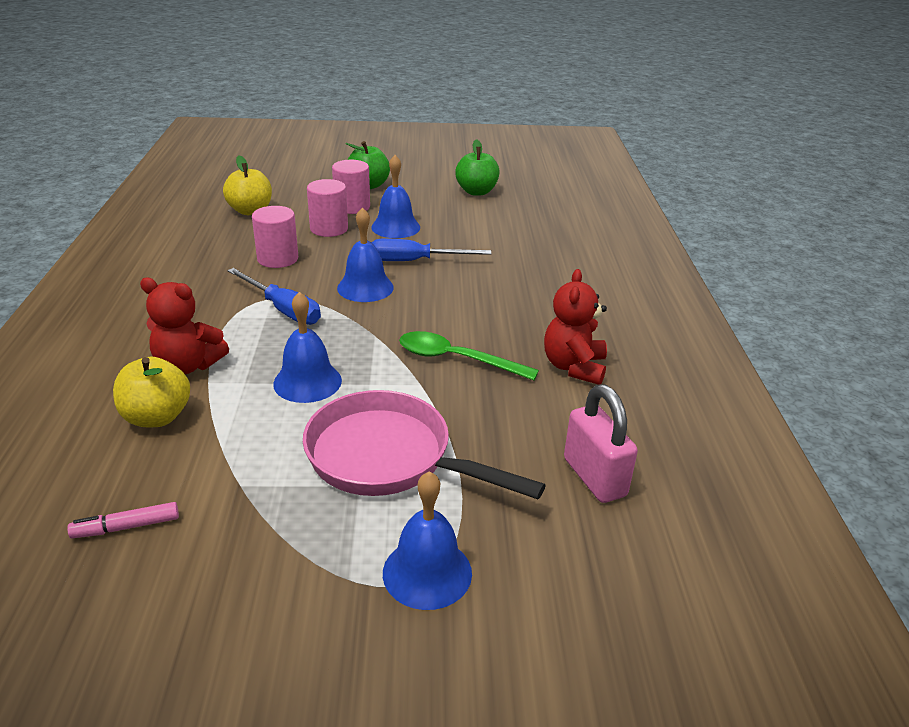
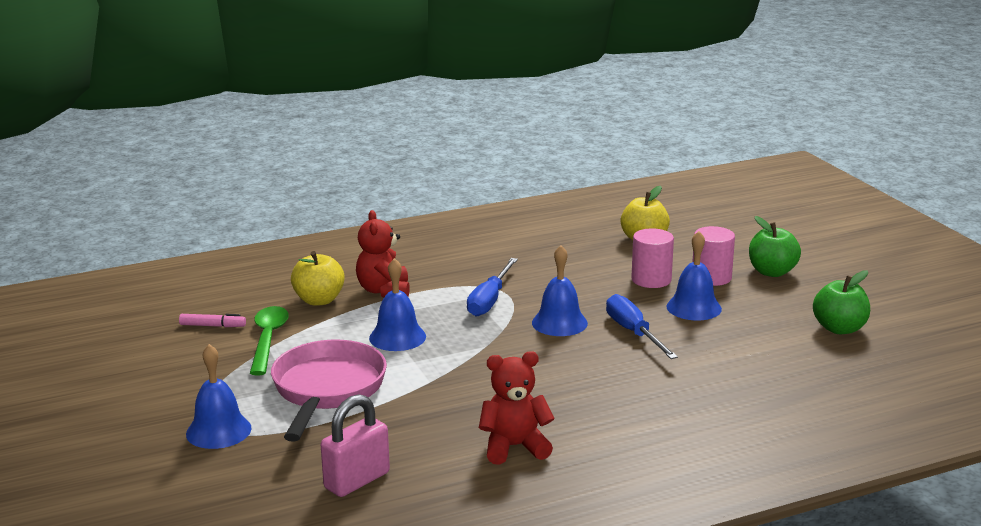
camera: 70 degrees right, 10 degrees down
pink marker [67,502,179,538] -> pink marker turned 135 degrees clockwise [179,314,246,327]
pink cylinder [252,206,298,268] -> none
green spoon [399,331,539,380] -> green spoon moved to [250,306,289,375]

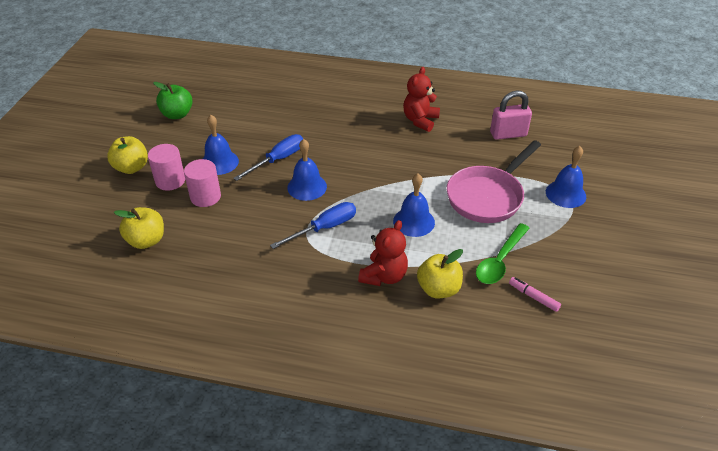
camera: 145 degrees left, 20 degrees up
red teddy bear [479,351,555,465] -> red teddy bear turned 90 degrees clockwise [403,67,440,132]
blue screwdriver [606,294,678,359] -> blue screwdriver turned 150 degrees counterclockwise [233,134,303,181]
green apple [749,216,801,277] -> yellow apple [107,136,148,174]

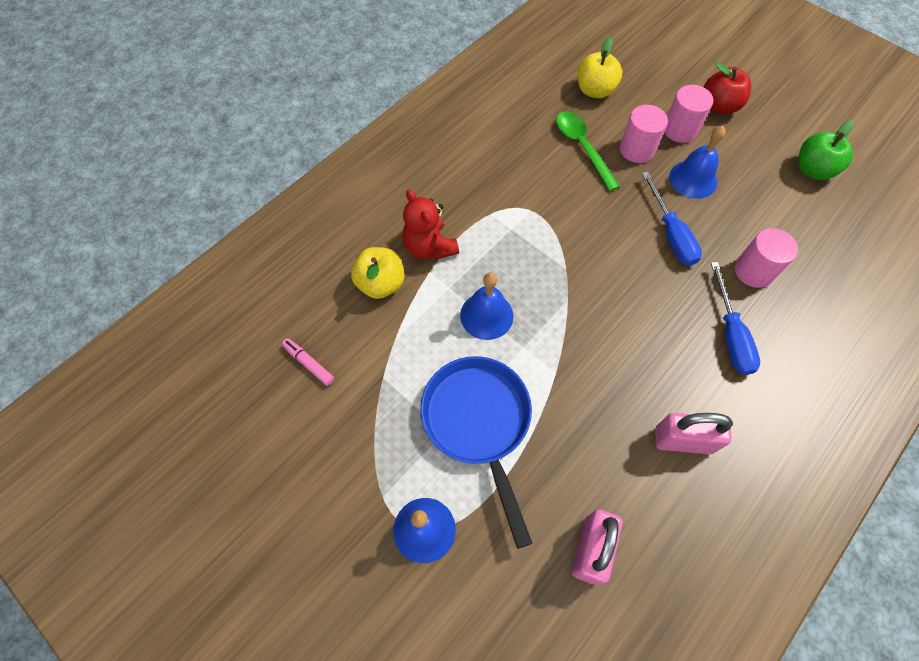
camera: 120 degrees right, 20 degrees up
yellow apple [107,136,148,174] -> red apple [704,62,751,114]
blue screwdriver [270,202,356,249] -> blue screwdriver moved to [711,262,760,375]
blue bell [287,139,327,201] -> none
red teddy bear [403,67,440,132] -> pink padlock [655,413,733,454]
pink pan [447,140,541,223] -> blue pan [420,356,532,549]
green spoon [476,223,530,284] -> green spoon moved to [556,111,620,191]
pink marker [509,277,561,312] -> pink marker turned 120 degrees counterclockwise [282,338,334,386]
none -> pink cylinder [735,228,798,288]

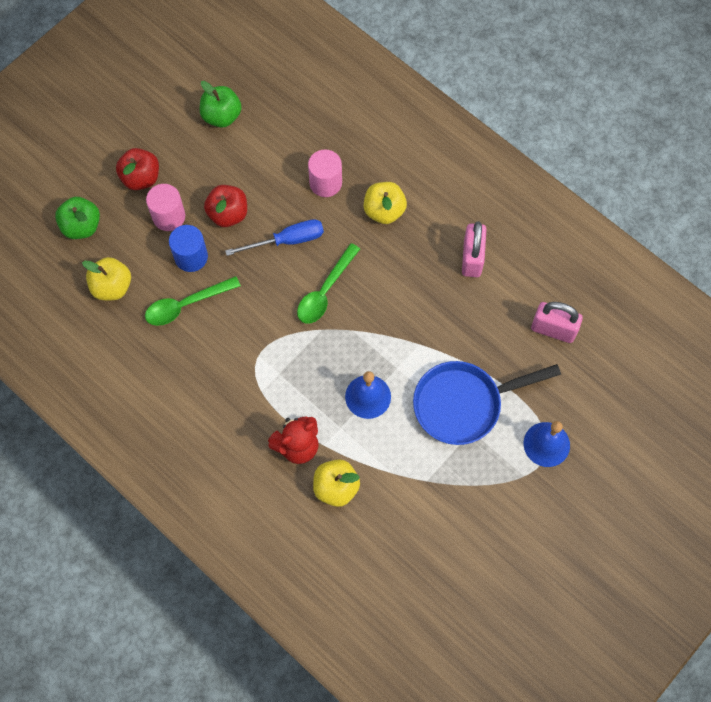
camera: 90 degrees left, 5 degrees up
pink marker [282,338,334,386] -> none
pink cylinder [620,105,668,163] -> blue cylinder [169,225,208,272]
blue bell [669,126,726,199] -> red apple [204,185,247,227]
blue screwdriver [711,262,760,375] -> yellow apple [364,182,407,224]
none -> green apple [55,197,100,239]
none -> green spoon [297,243,360,324]

